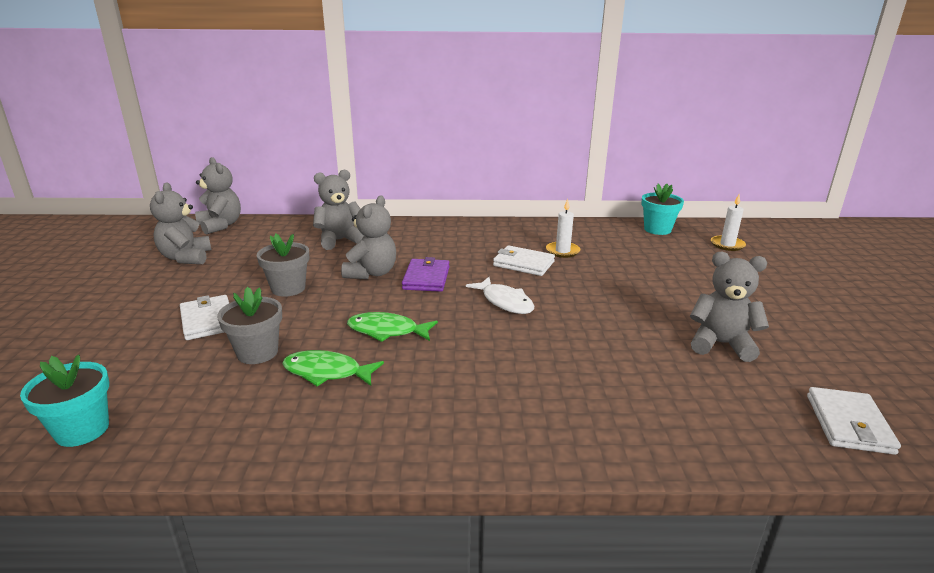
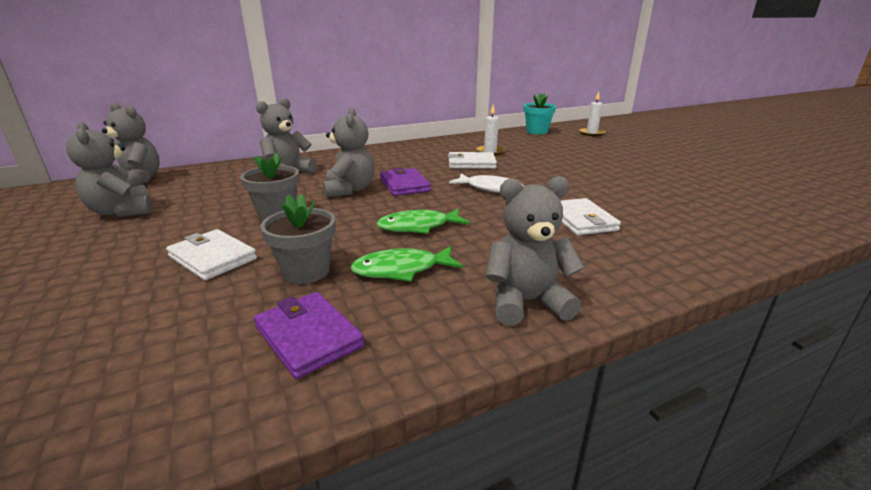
camera: 25 degrees left, 0 degrees up
turquoise flower pot [20,354,109,447] -> none
grey teddy bear [690,252,769,362] -> grey teddy bear moved to [485,176,585,326]
white wallet [807,387,901,455] -> white wallet moved to [561,198,621,235]
none -> purple wallet [254,292,364,379]

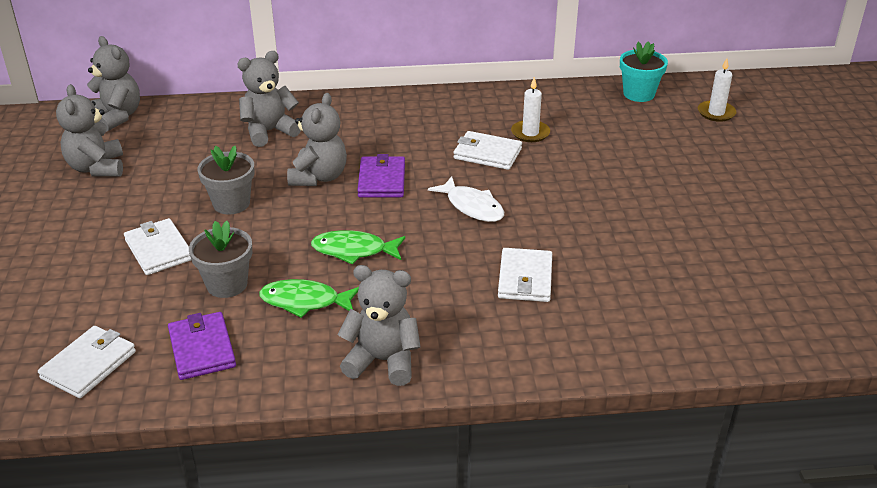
camera: 20 degrees right, 10 degrees up
none -> white wallet [38,326,136,398]

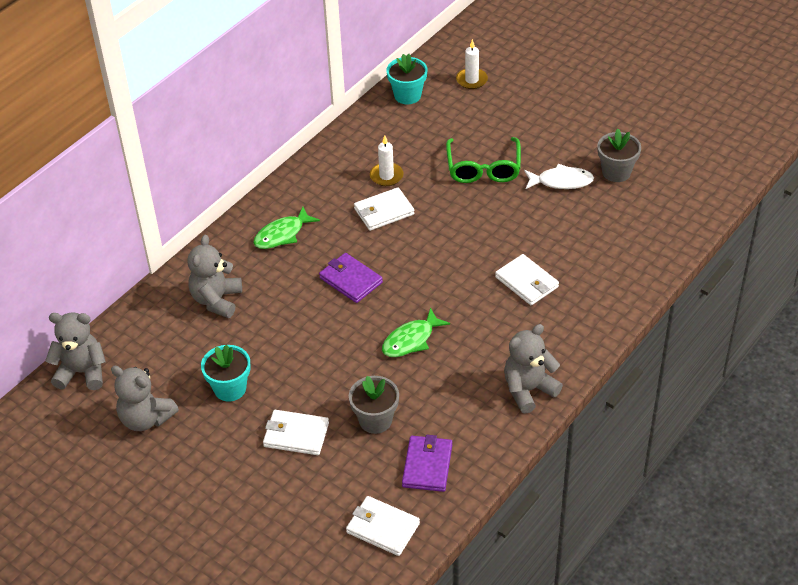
camera: 45 degrees left, 10 degrees up
white wallet [38,326,136,398] -> white wallet turned 45 degrees counterclockwise [346,496,420,556]
purple wallet [168,312,236,380] -> purple wallet turned 75 degrees clockwise [402,435,452,492]
grey flower pot [197,146,254,215] -> grey flower pot moved to [597,129,641,182]
green fish [259,279,359,318] -> green fish moved to [253,207,320,249]
grey teddy bear [287,93,347,186] -> none
white fish [428,176,504,222] -> white fish moved to [524,164,594,189]
none -> turquoise flower pot [201,345,251,402]
none -> green glasses [446,137,521,183]

